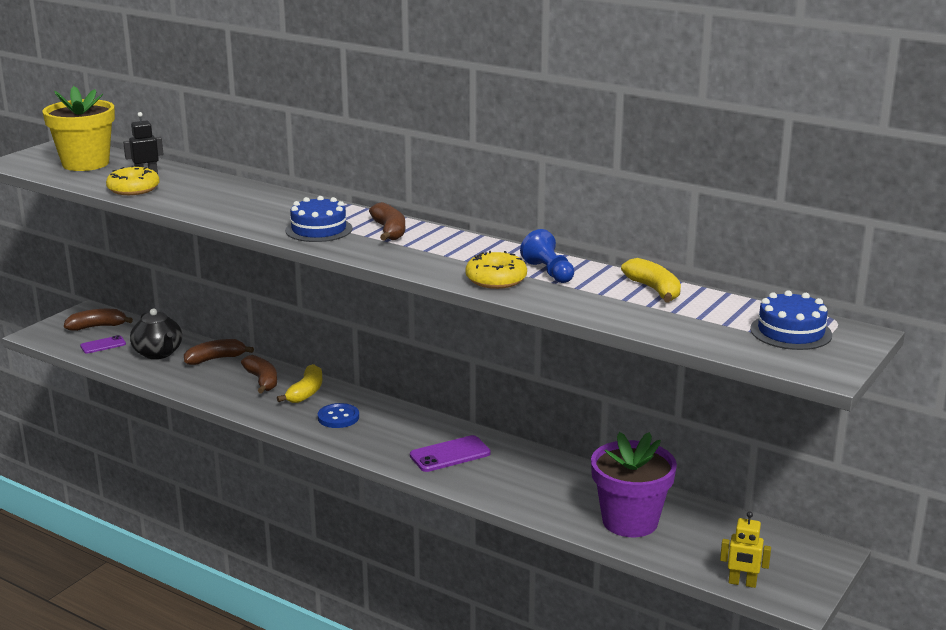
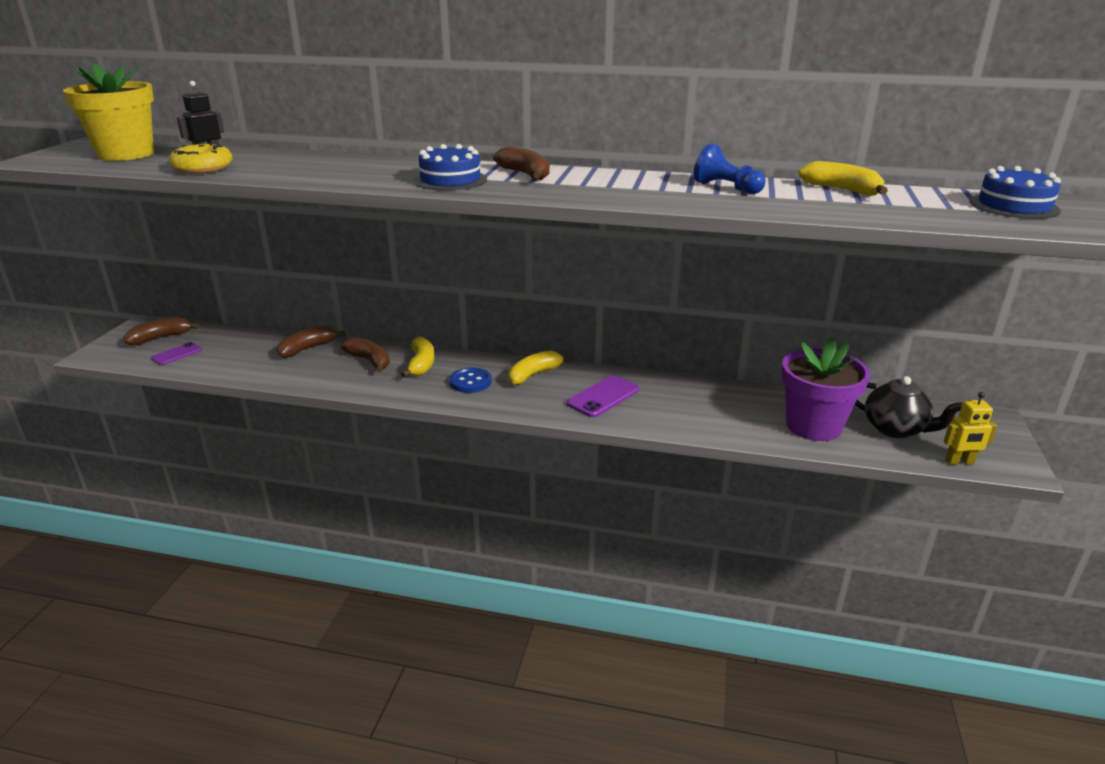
camera: 20 degrees left, 5 degrees up
black teapot [130,308,182,359] -> black teapot moved to [855,376,963,438]
yellow donut [465,251,527,289] -> none
none -> yellow banana [508,351,571,385]

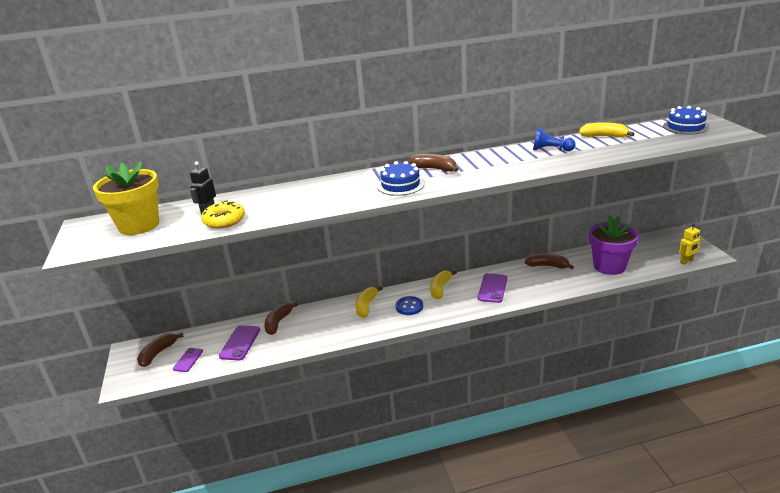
camera: 25 degrees left, 0 degrees up
brown banana [341,337,390,372] -> brown banana moved to [525,253,574,269]
yellow banana [401,336,435,378] -> yellow banana turned 135 degrees counterclockwise [355,286,383,318]
black teapot [855,376,963,438] -> none
none -> purple phone [219,325,260,360]

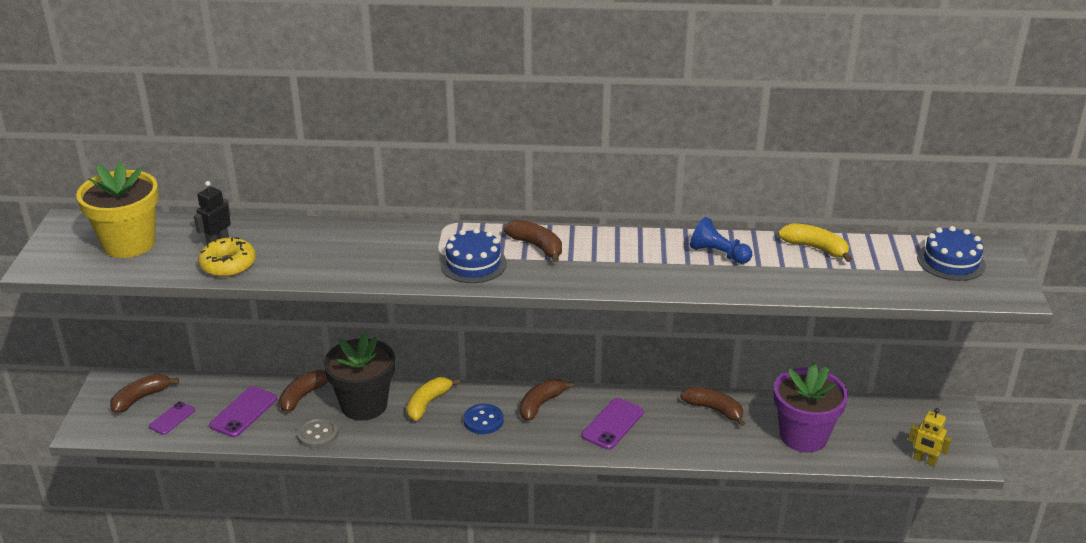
camera: 15 degrees right, 5 degrees up
yellow banana [430,270,457,299] -> brown banana [520,379,574,421]
yellow robot [679,223,701,265] -> yellow robot turned 45 degrees clockwise [909,408,951,467]
none -> grey button [297,417,338,448]
none -> black flower pot [324,333,395,420]

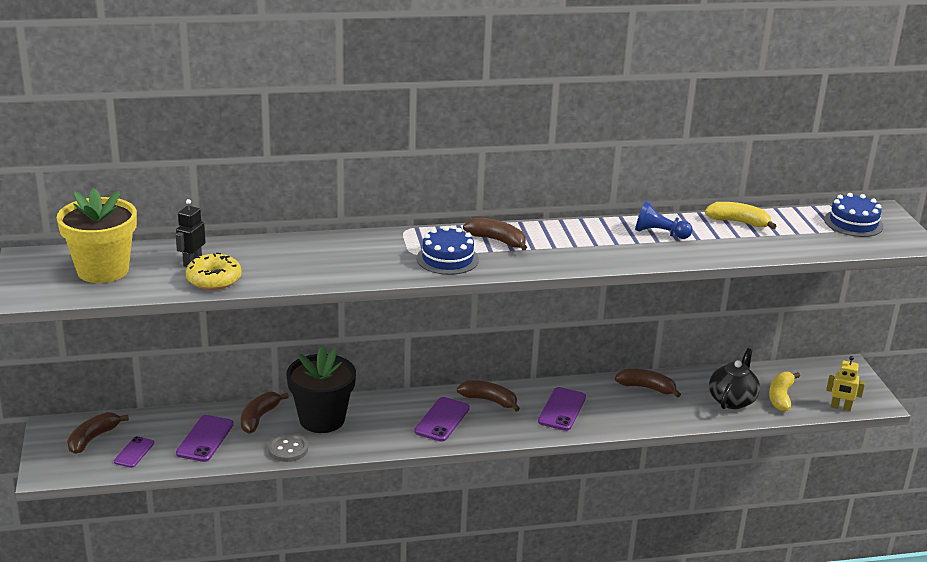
camera: 15 degrees left, 5 degrees down
yellow banana [406,377,460,421] -> yellow banana moved to [769,372,800,411]
blue button [463,404,504,434] -> purple phone [414,397,470,442]
brown banana [520,379,574,421] -> brown banana turned 90 degrees clockwise [457,380,520,412]
purple flower pot [774,362,848,453] -> black teapot [709,348,760,409]

